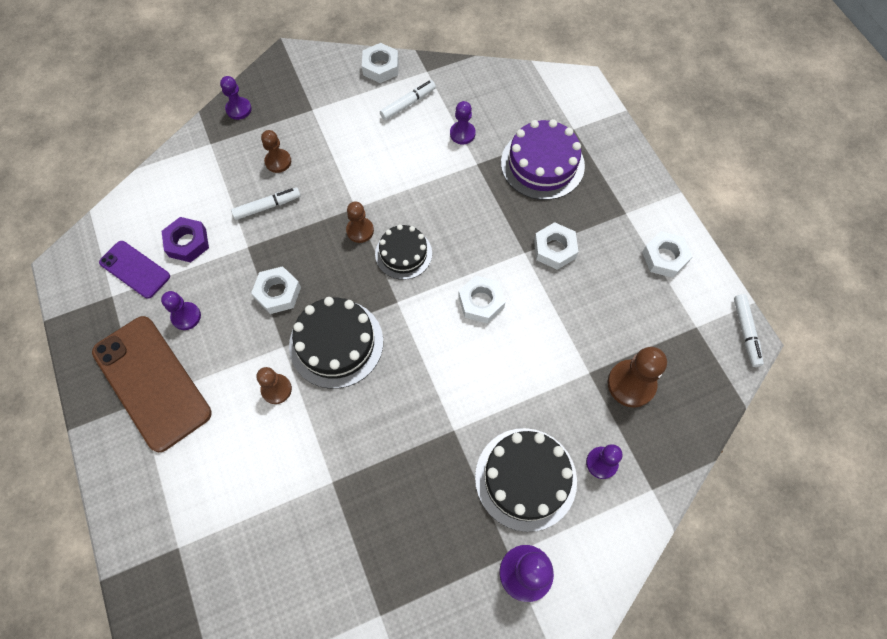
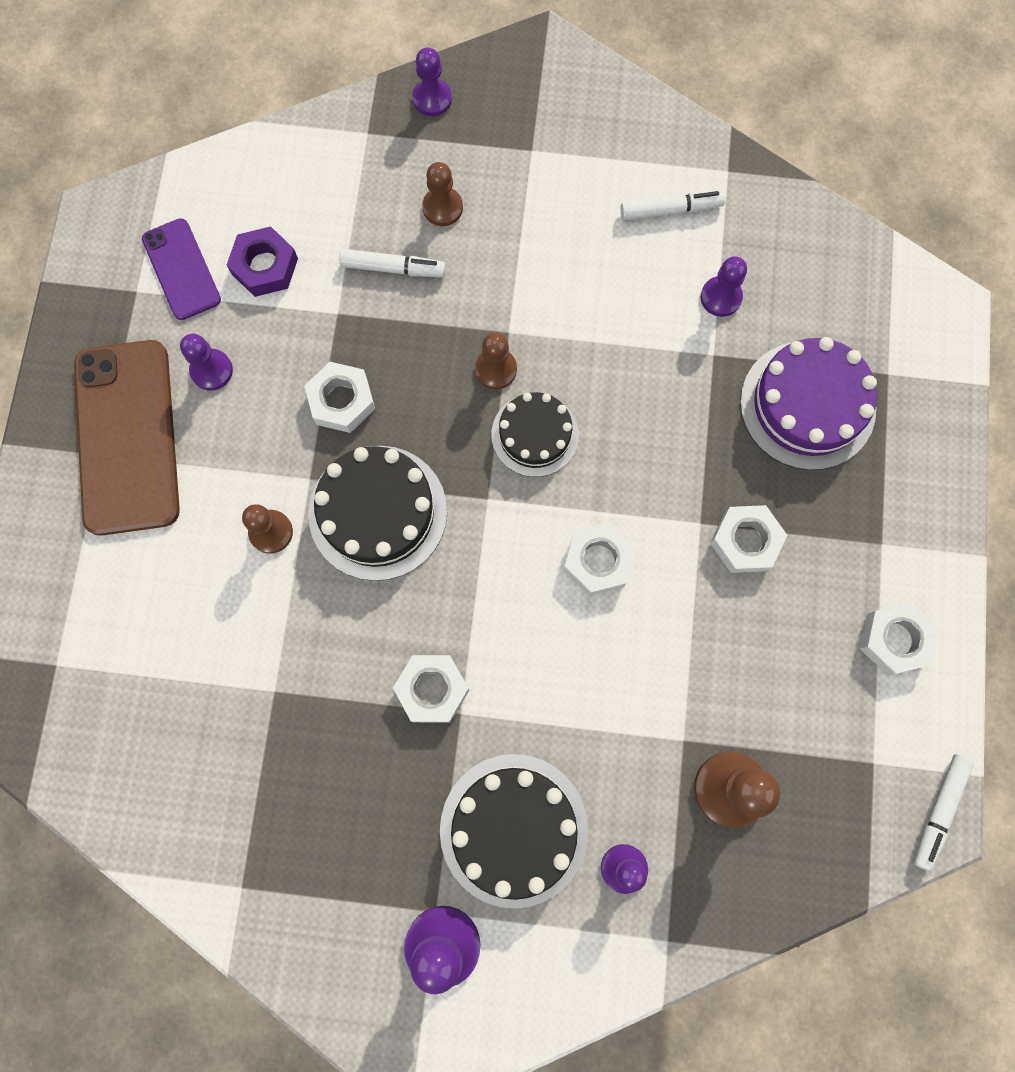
camera: 30 degrees right, 10 degrees up
white nut [362,43,399,83] -> white nut moved to [393,655,469,722]

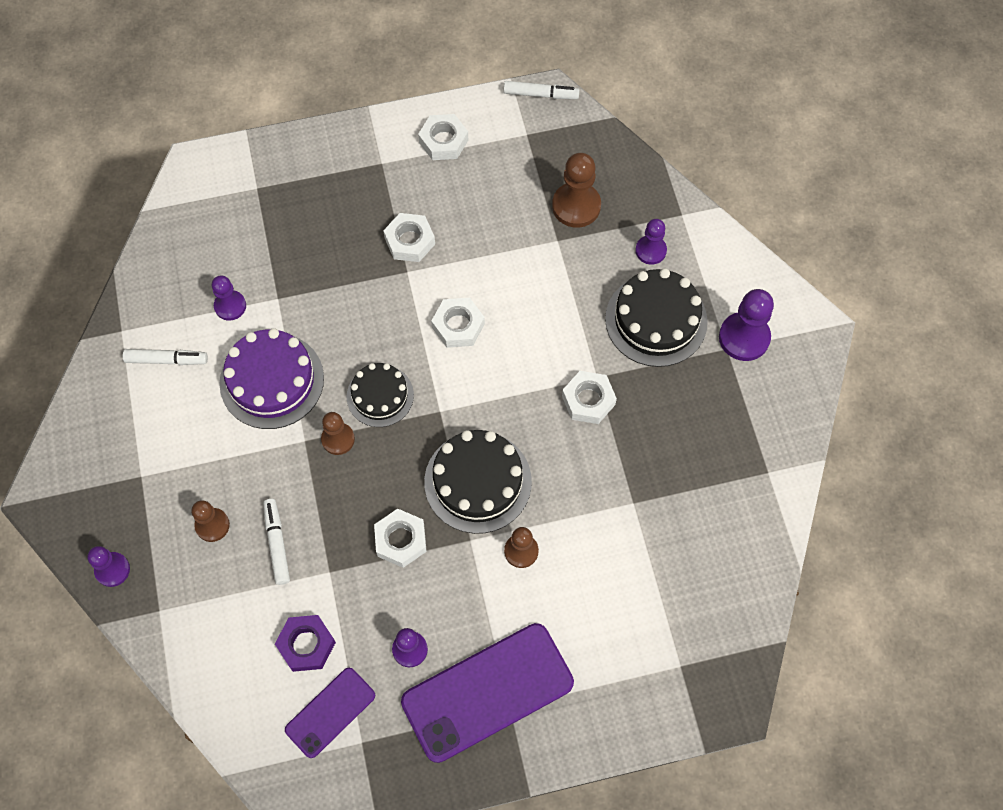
camera: 110 degrees left, 10 degrees down
brown phone [74,340,180,536] -> purple phone [401,623,574,763]
white marker [620,191,726,220] -> white marker turned 120 degrees clockwise [123,349,208,365]
purple cake [740,337,877,470] -> purple cake moved to [219,328,324,429]

